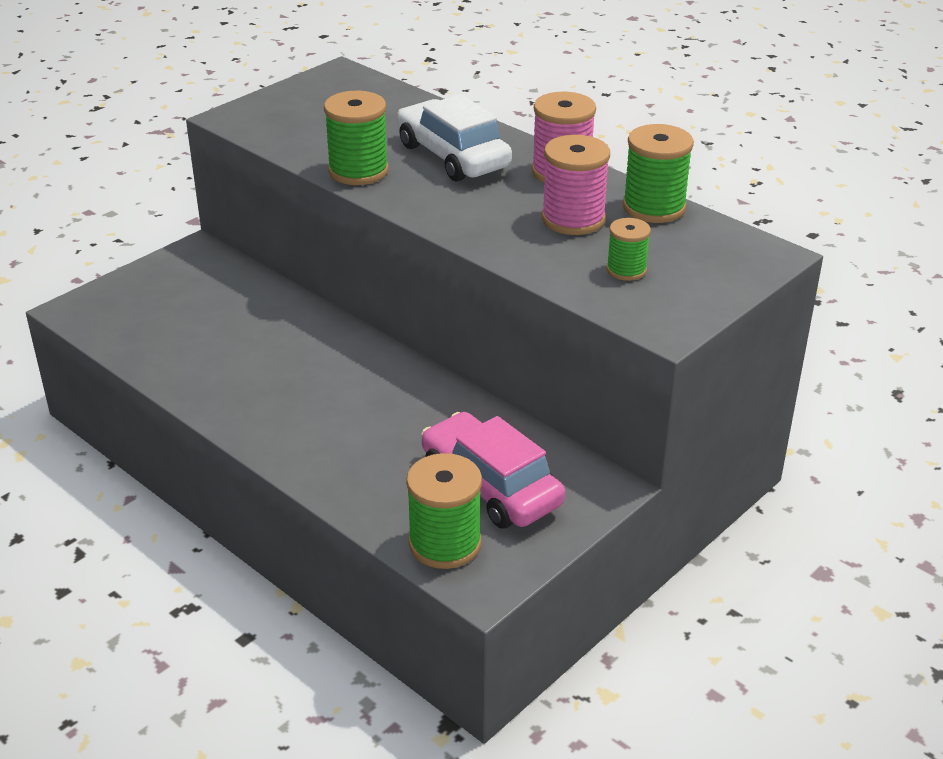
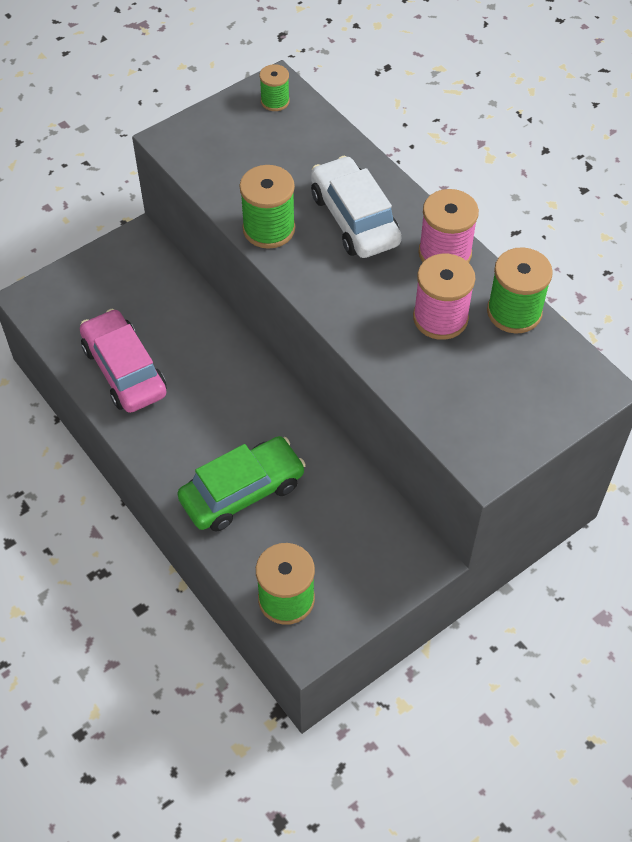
camera: 10 degrees right, 20 degrees up
pink car [421,412,565,529] -> pink car moved to [80,309,167,413]
green spool [607,218,651,281] -> green spool moved to [259,64,290,111]
none -> green car [177,436,306,532]

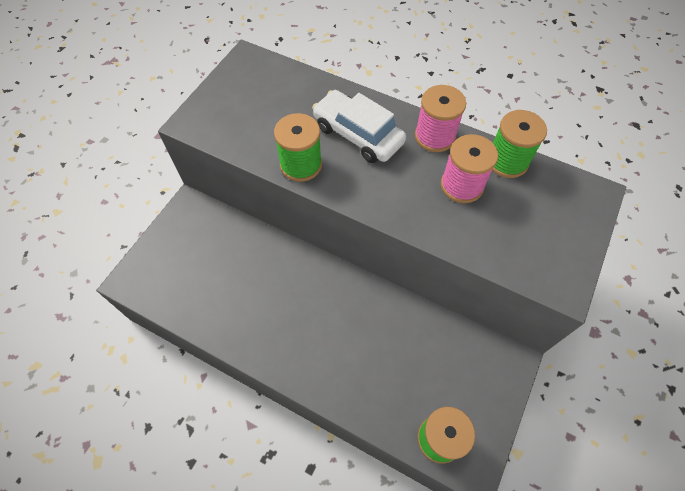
camera: 25 degrees left, 5 degrees up
pink car [80,309,167,413] -> none
green car [177,436,306,532] -> none
green spool [259,64,290,111] -> none

